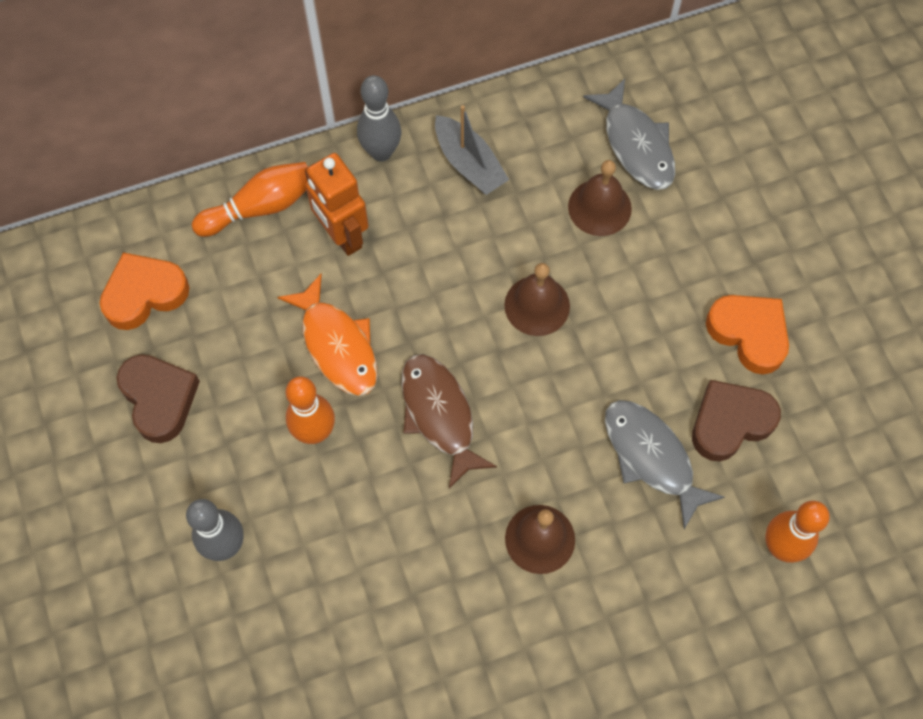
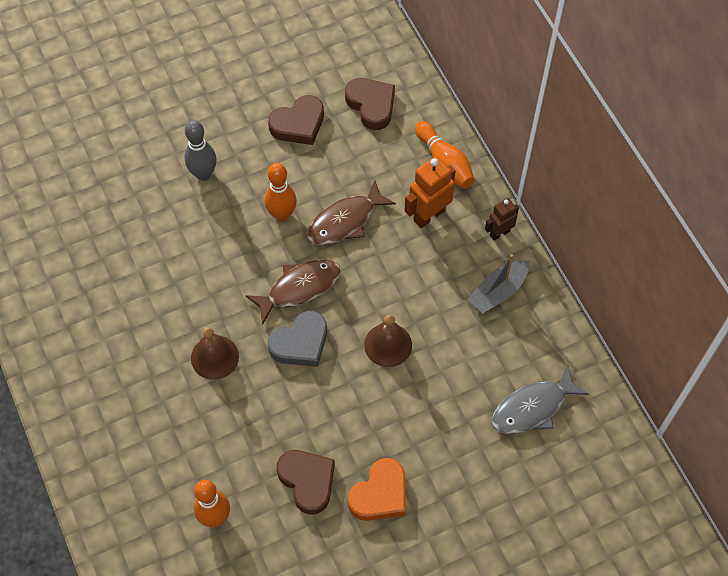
camera: 85 degrees right, 5 degrees down
orange heart [100,252,190,330] -> brown heart [345,78,395,130]
orange fish [277,273,378,396] -> brown fish [307,180,396,245]
grey bowling pin [357,75,401,161] -> brown robot [485,198,519,240]
brown bell [568,160,632,236] -> none
grey fish [605,400,725,529] -> none
none -> grey heart [268,311,327,367]

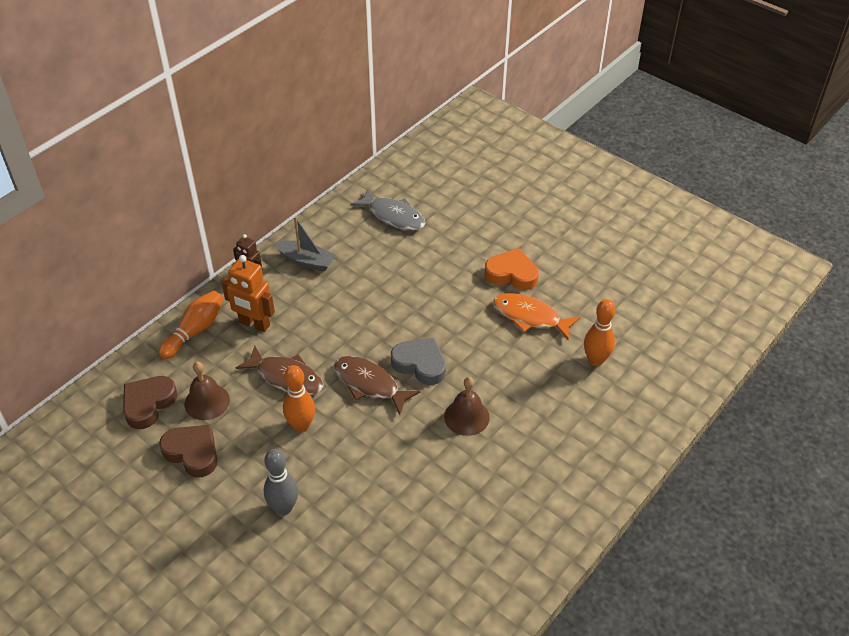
camera: 115 degrees left, 15 degrees down
brown heart [276,450,335,514] -> orange fish [493,293,580,341]
brown bell [364,314,412,367] -> brown bell moved to [185,362,230,420]

